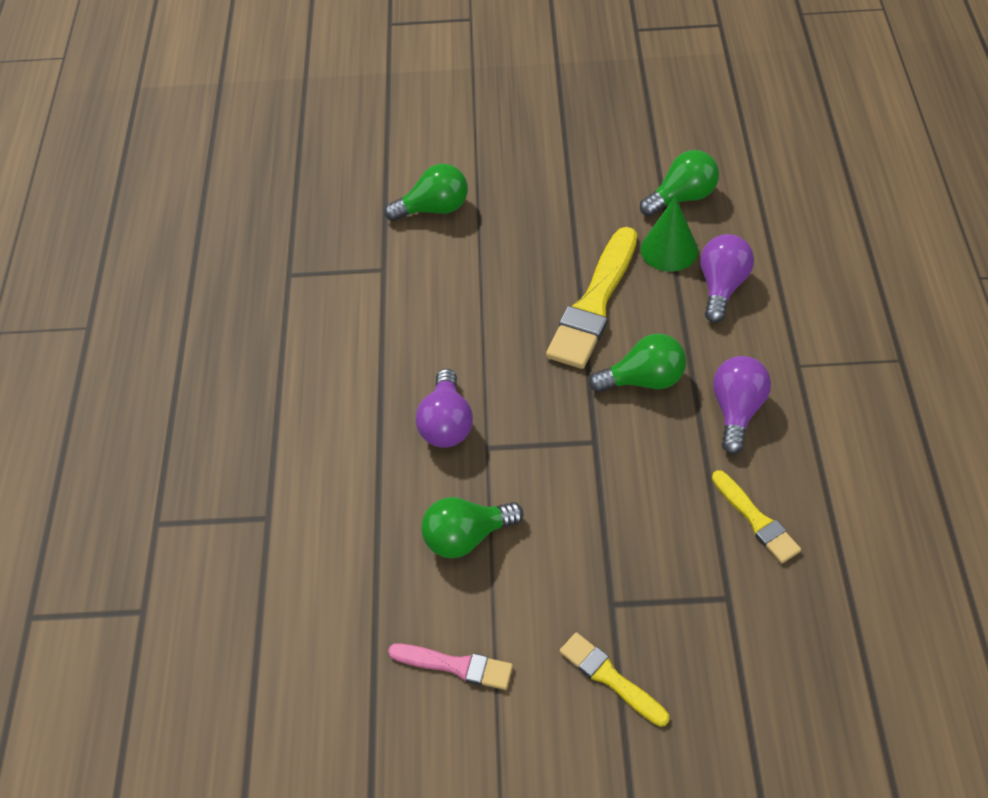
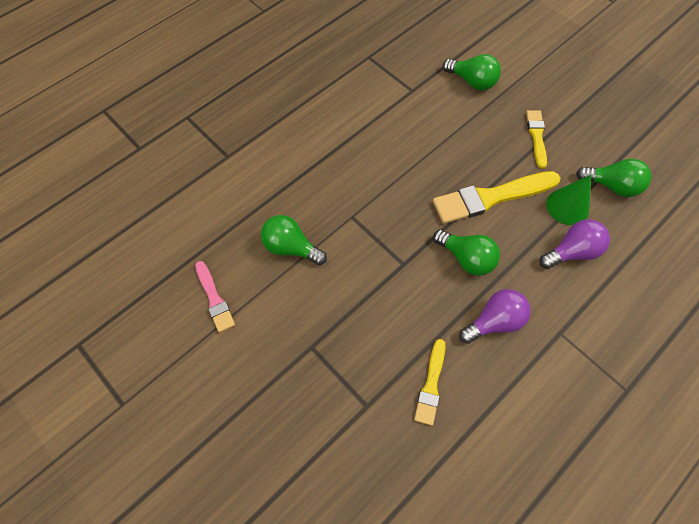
camera: 45 degrees right, 10 degrees up
purple light bulb [416,369,473,448] -> none
yellow brush [559,632,669,727] -> yellow brush moved to [526,110,547,169]

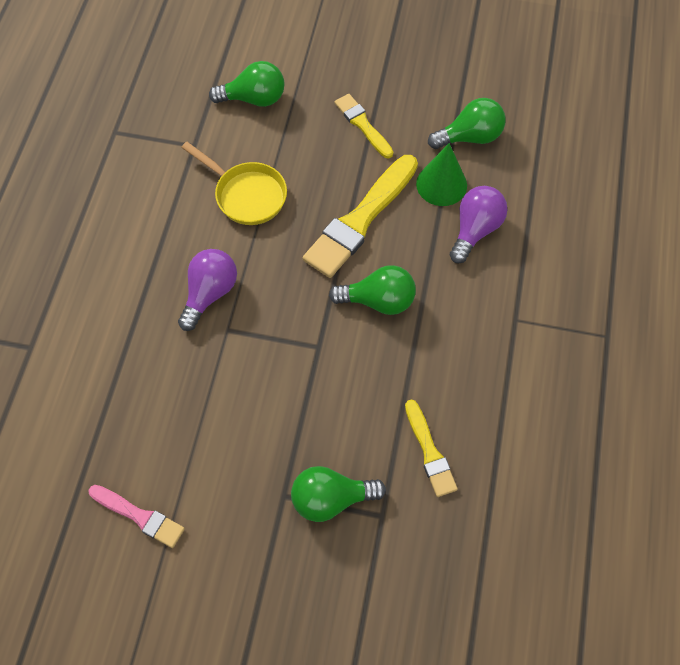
camera: 35 degrees left, 0 degrees up
green light bulb [260,215,327,265] -> green light bulb moved to [291,466,386,522]
purple light bulb [459,289,531,344] -> purple light bulb moved to [178,249,237,331]
none -> yellow pan [181,142,287,225]

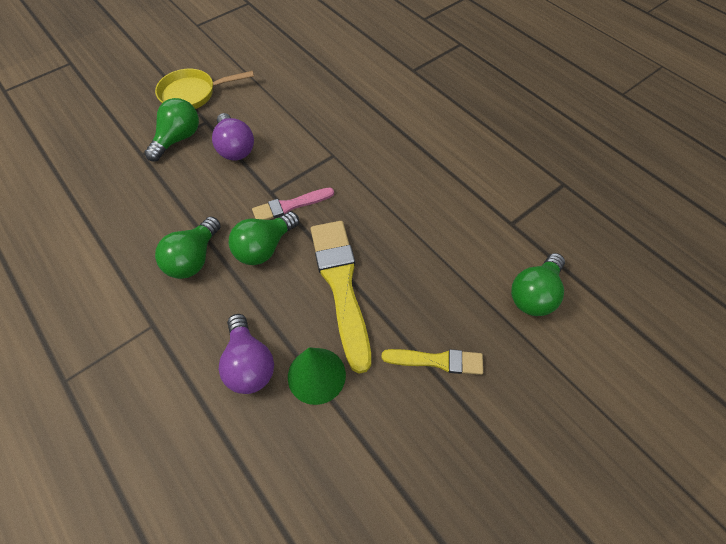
camera: 130 degrees right, 5 degrees down
pink brush [88,485,185,548] -> pink brush moved to [252,188,334,220]
purple light bulb [178,249,237,331] -> purple light bulb moved to [212,113,254,160]
yellow pan [181,142,287,225] -> yellow pan moved to [155,69,254,109]
yellow brush [405,399,458,497] -> none
green light bulb [428,98,506,149] -> green light bulb moved to [155,216,221,279]

